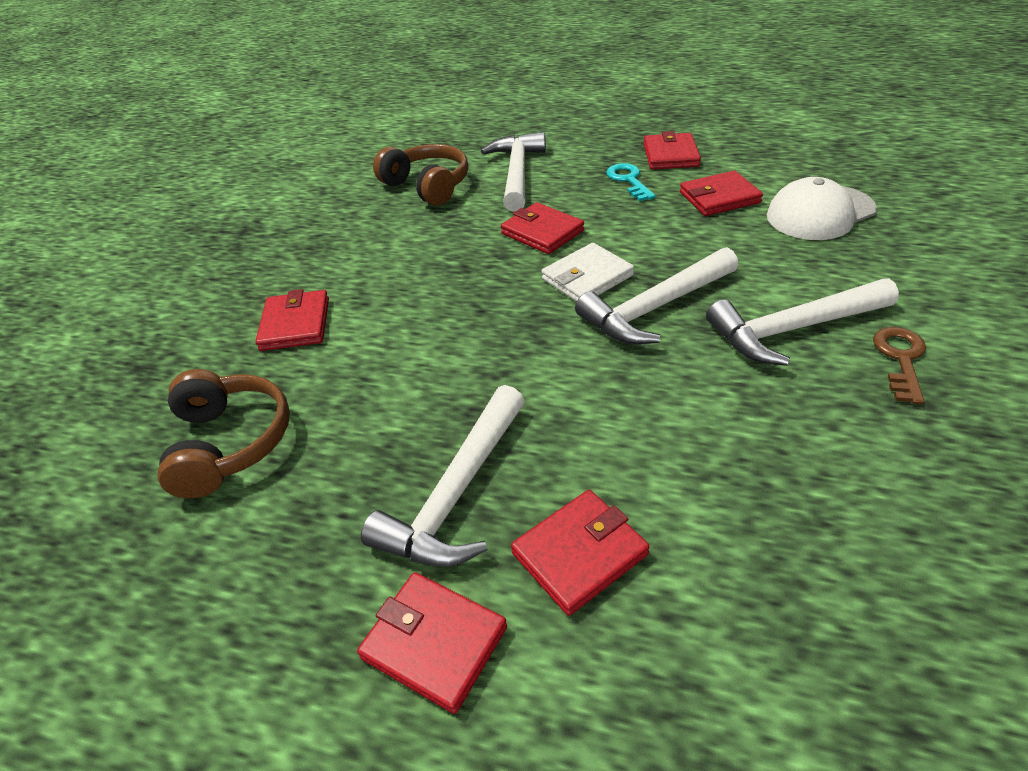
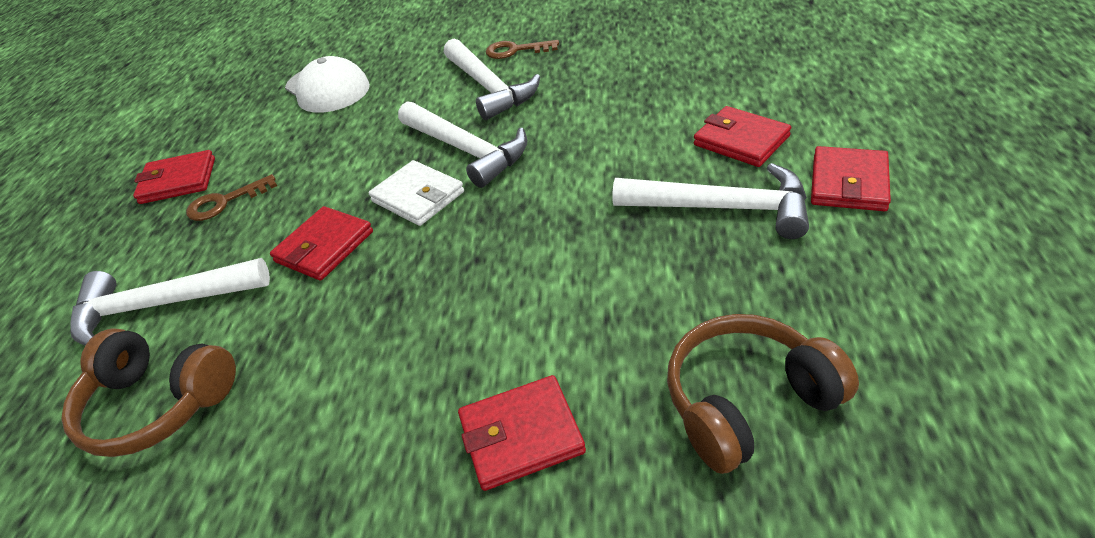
camera: 100 degrees left, 0 degrees up
brown headphones [373,144,468,206] -> brown headphones turned 105 degrees counterclockwise [61,328,236,457]
turquoise key [606,163,656,201] -> brown key [186,174,277,221]
red wallet [680,171,763,216] -> none

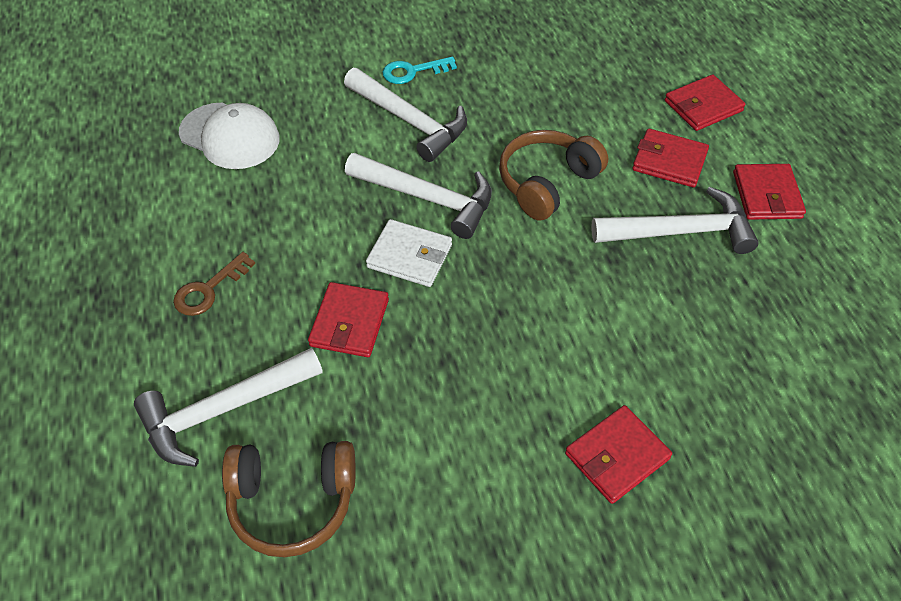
camera: 25 degrees left, 10 degrees up
red wallet [133,150,215,204] -> red wallet moved to [665,74,745,131]
brown key [486,40,559,59] -> turquoise key [382,57,457,84]
brown headphones [667,314,859,474] -> brown headphones moved to [499,130,608,220]

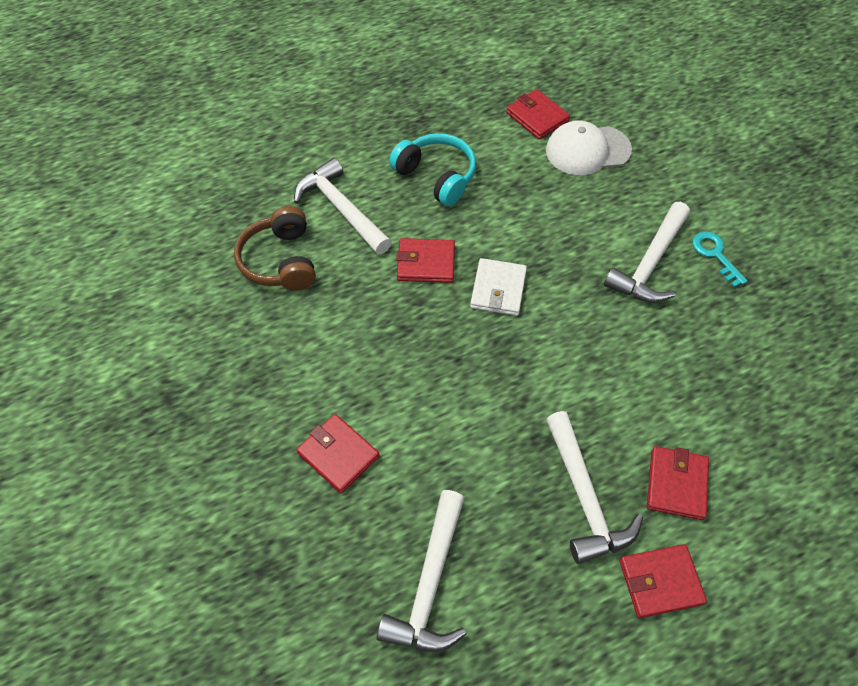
camera: 80 degrees right, 5 degrees up
brown key [173,252,255,316] -> turquoise headphones [389,133,476,206]
white cap [179,102,280,169] -> white cap turned 60 degrees clockwise [546,120,632,175]
white hammer [345,153,492,239] -> white hammer moved to [377,490,466,652]
brown headphones [499,130,608,220] -> none
red wallet [665,74,745,131] -> red wallet moved to [506,89,570,139]

